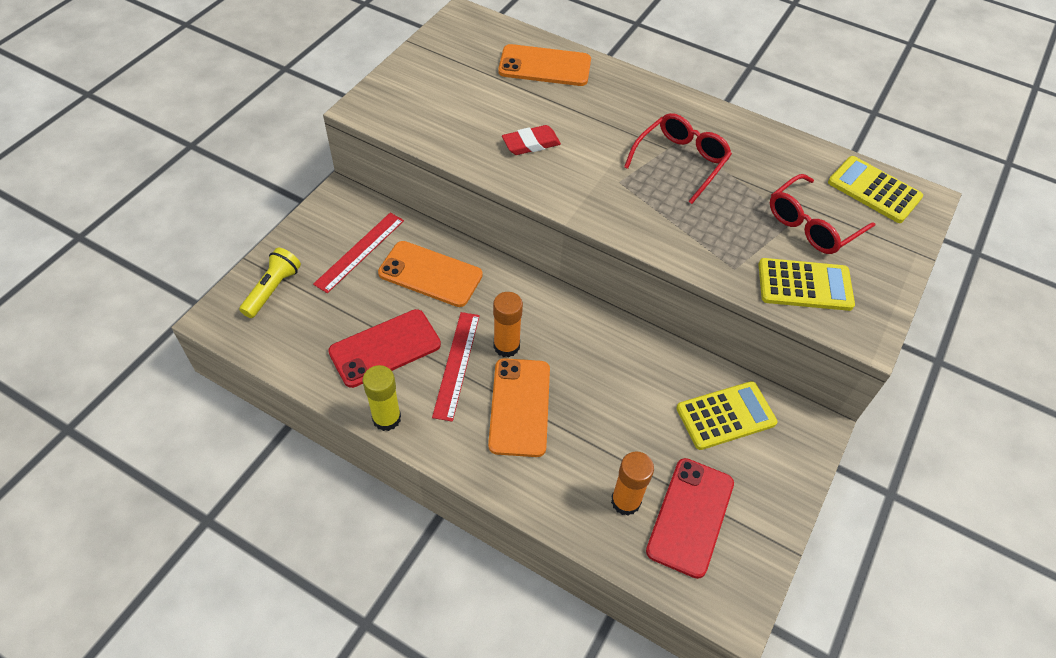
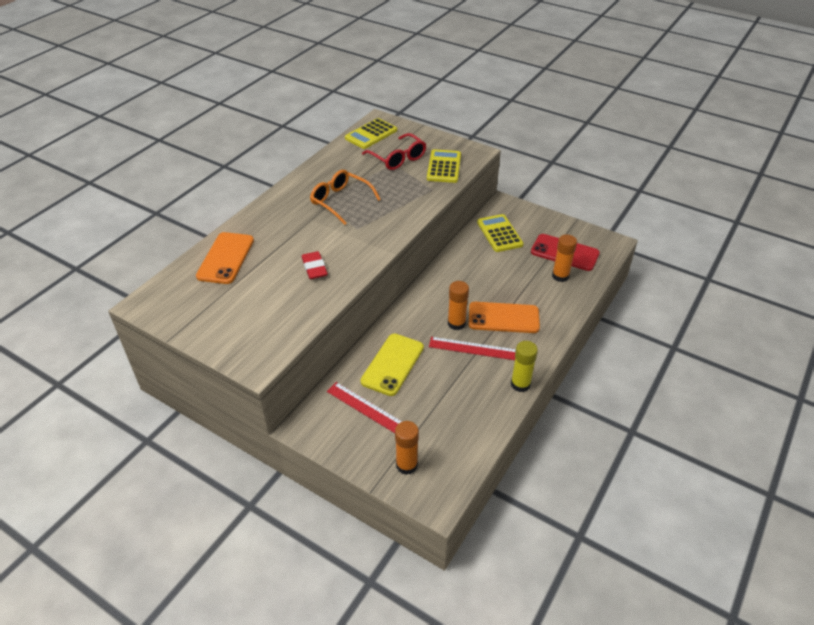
camera: 85 degrees left, 10 degrees down
yellow flashlight [239,248,301,318] -> orange glue stick [395,421,419,475]
red phone [328,309,441,388] -> none
orange phone [378,241,483,307] -> yellow phone [361,334,424,396]
red glasses [624,113,732,204] -> orange glasses [310,170,381,225]

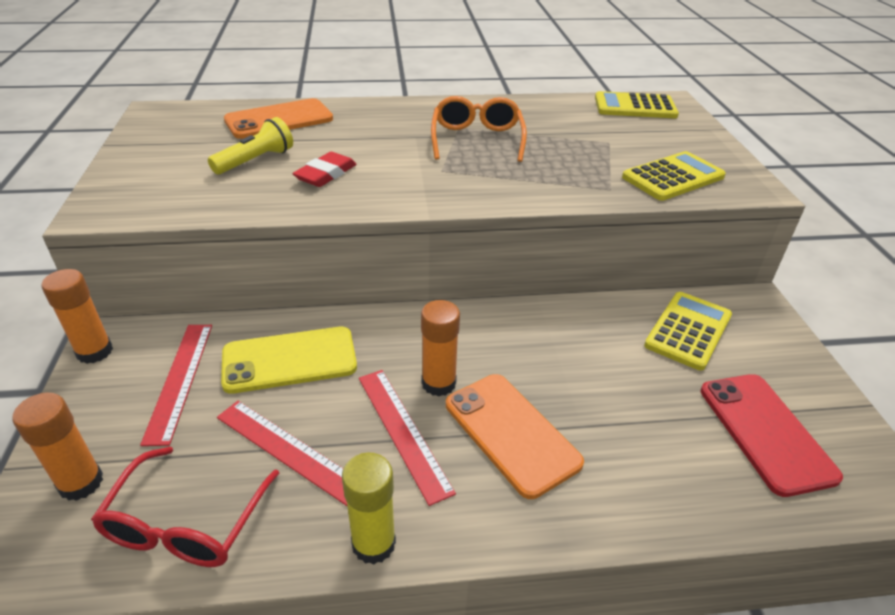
camera: 50 degrees right, 5 degrees down
red glasses [362,133,426,170] -> red glasses moved to [91,447,279,567]
orange glue stick [552,234,577,282] -> orange glue stick moved to [41,269,113,364]
none -> yellow flashlight [208,117,293,175]
none -> red ruler [217,401,347,506]

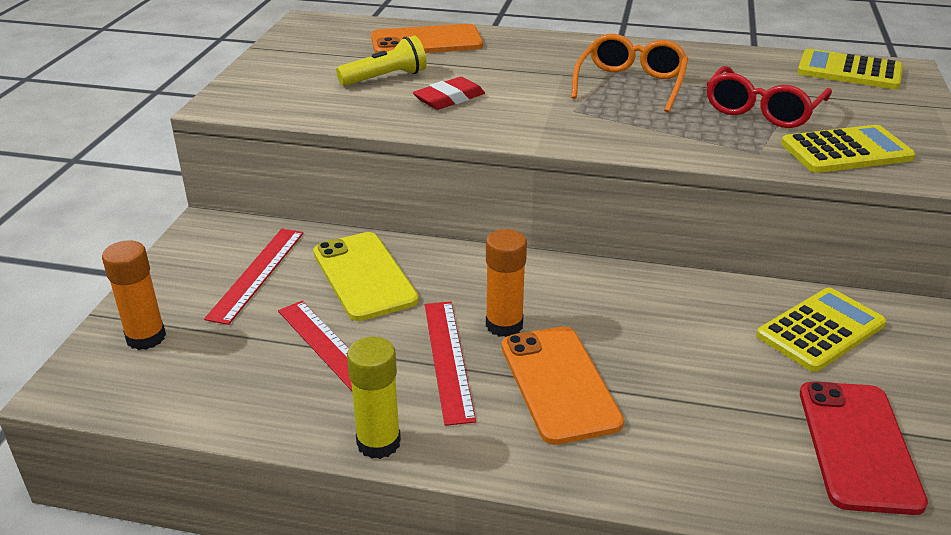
camera: 20 degrees right, 5 degrees down
orange glue stick [41,269,113,364] -> none
red glasses [91,447,279,567] -> red glasses moved to [707,66,832,128]
yellow phone [221,326,357,394] -> yellow phone turned 60 degrees clockwise [313,232,419,321]

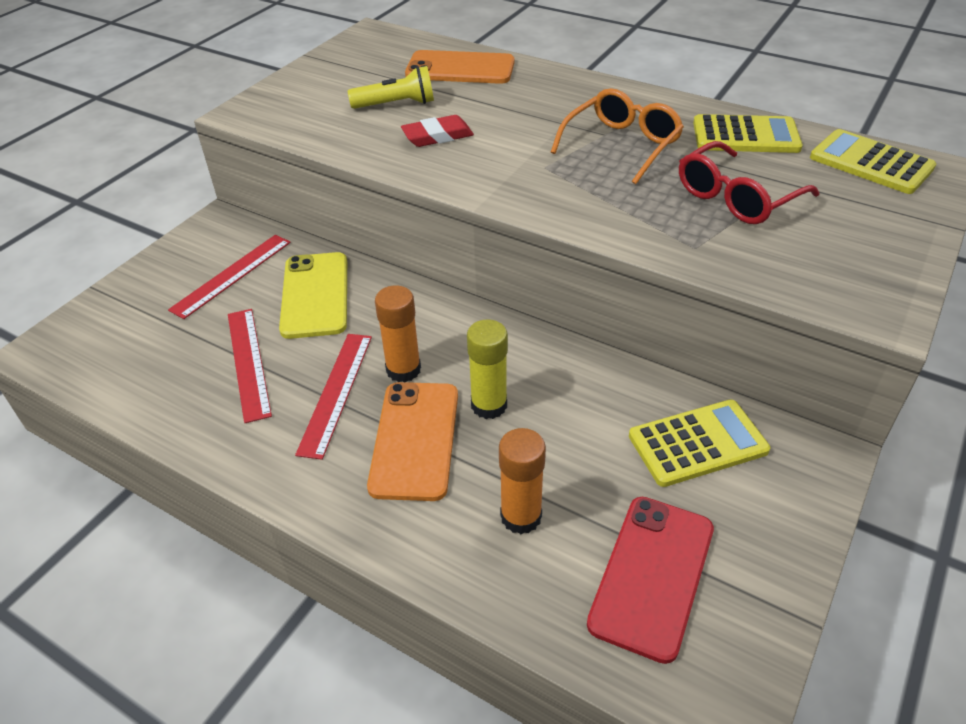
camera: 20 degrees right, 10 degrees up
orange glue stick [102,240,166,350] -> orange glue stick moved to [499,428,546,534]
yellow glue stick [347,336,401,459] -> yellow glue stick moved to [467,319,508,419]
yellow calculator [781,125,915,173] -> yellow calculator moved to [693,114,803,153]

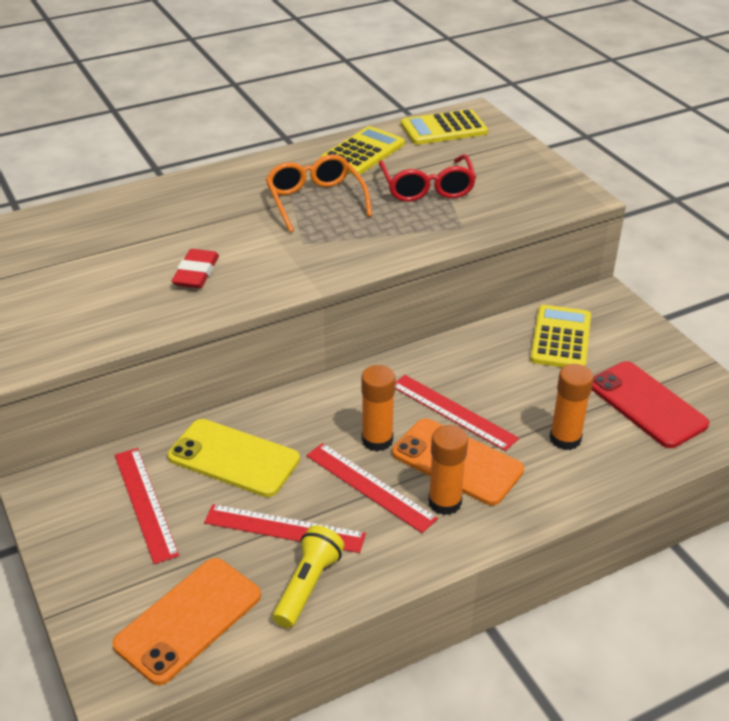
camera: 60 degrees left, 5 degrees down
yellow flashlight [348,66,434,109] -> yellow flashlight moved to [273,525,344,628]
orange phone [405,50,515,84] -> orange phone moved to [112,558,261,685]
yellow glue stick [467,319,508,419] -> red ruler [395,375,519,451]
none -> orange glue stick [428,425,468,515]

